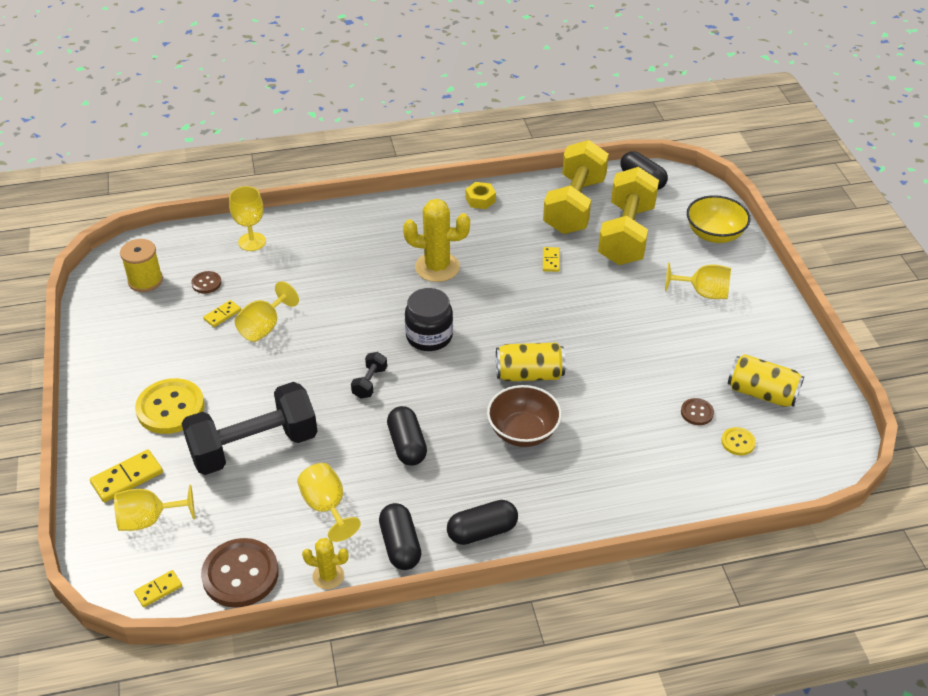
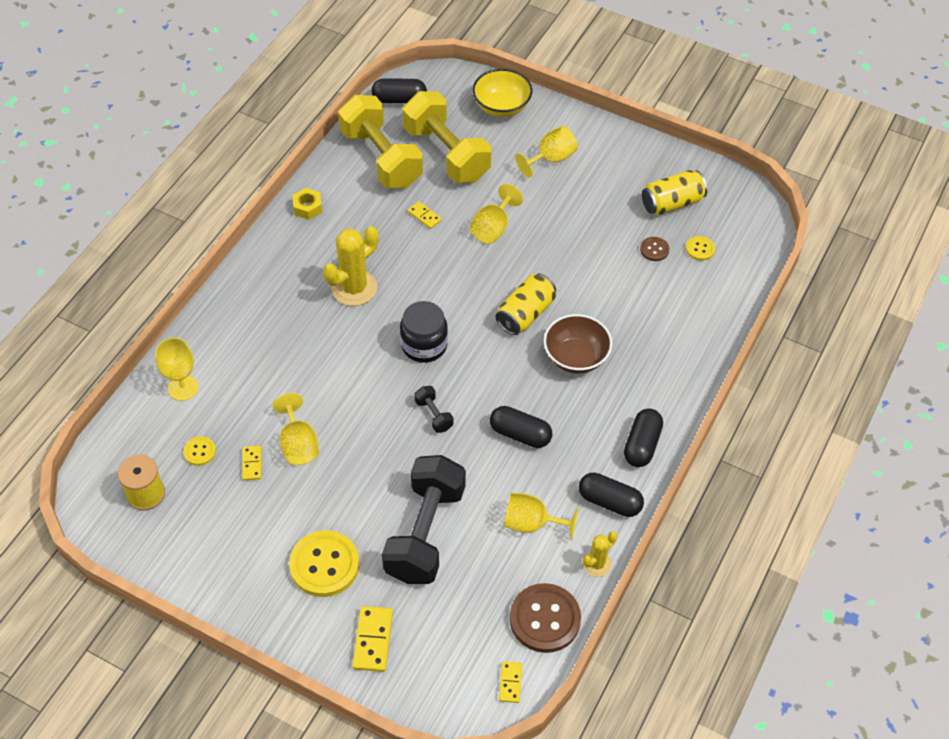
camera: 50 degrees left, 10 degrees up
yellow goblet [114,485,195,531] -> yellow goblet moved to [470,184,523,244]
brown button [191,271,222,294] -> yellow button [183,436,216,466]

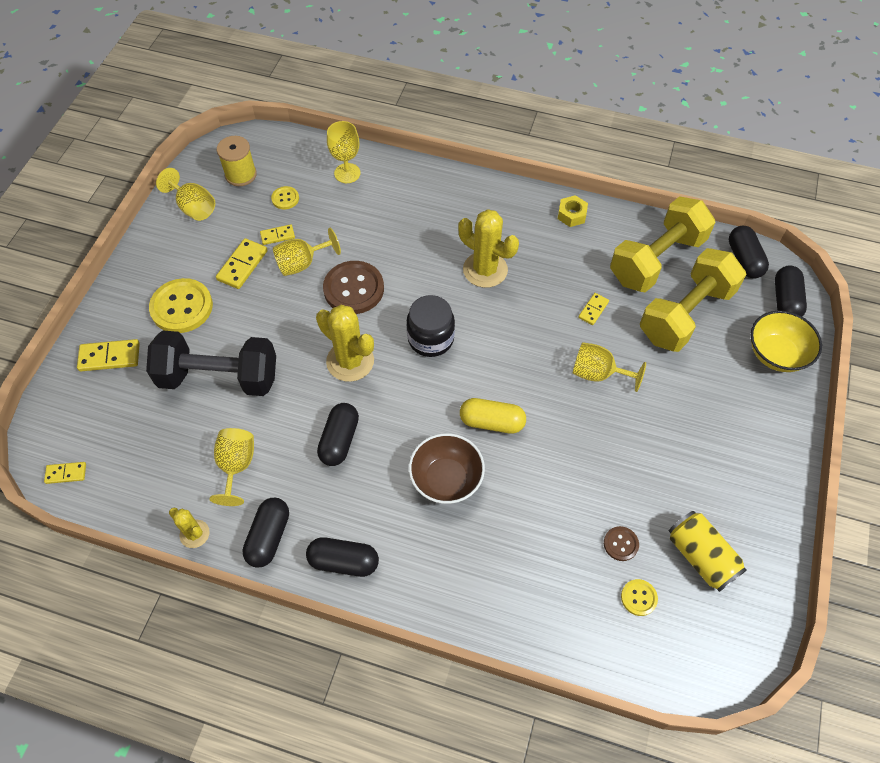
camera: 80 degrees right, 5 degrees up
black dumbbell [415,386,453,433] -> yellow cactus [316,305,374,382]
yellow can [496,273,556,335] -> yellow capsule [460,398,526,434]
brown button [510,583,581,653] -> brown button moved to [323,261,384,314]
yellow goblet [515,126,578,178] -> yellow goblet moved to [156,168,215,221]
none -> yellow domino [216,238,268,289]
none -> black capsule [775,266,807,317]

